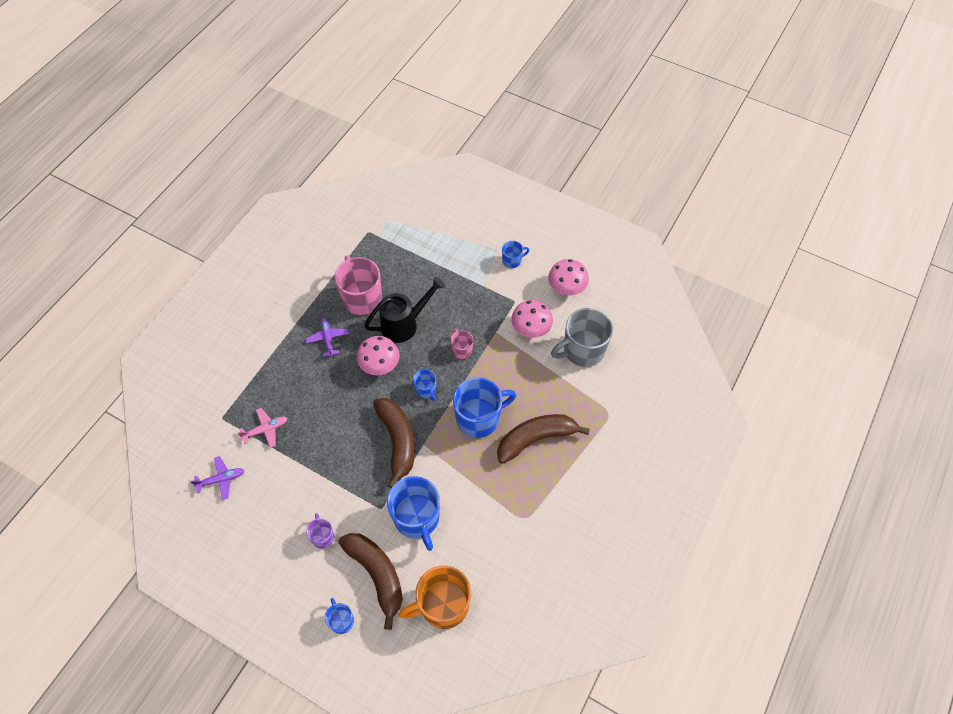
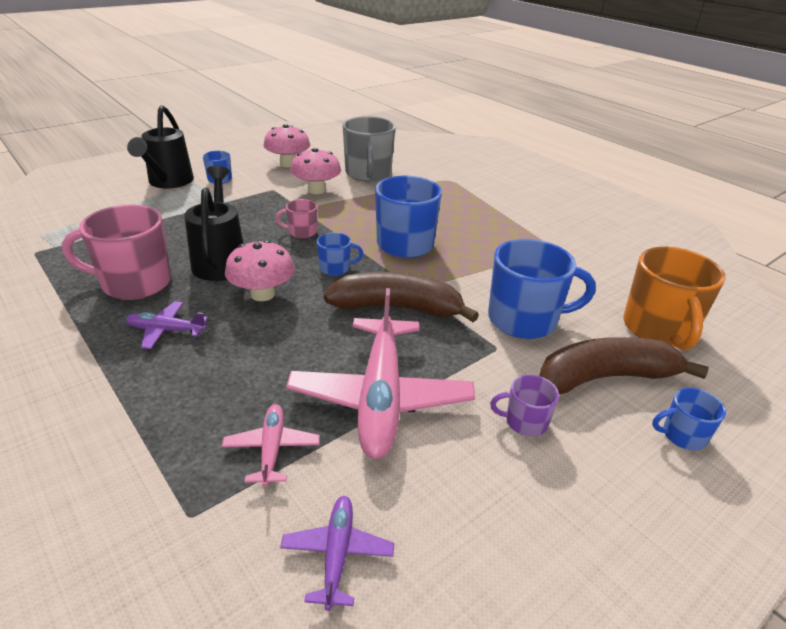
camera: 70 degrees left, 25 degrees down
brown banana [497,414,590,464] -> none
none -> black watering can [127,105,194,188]
none -> pink plane [286,288,475,459]

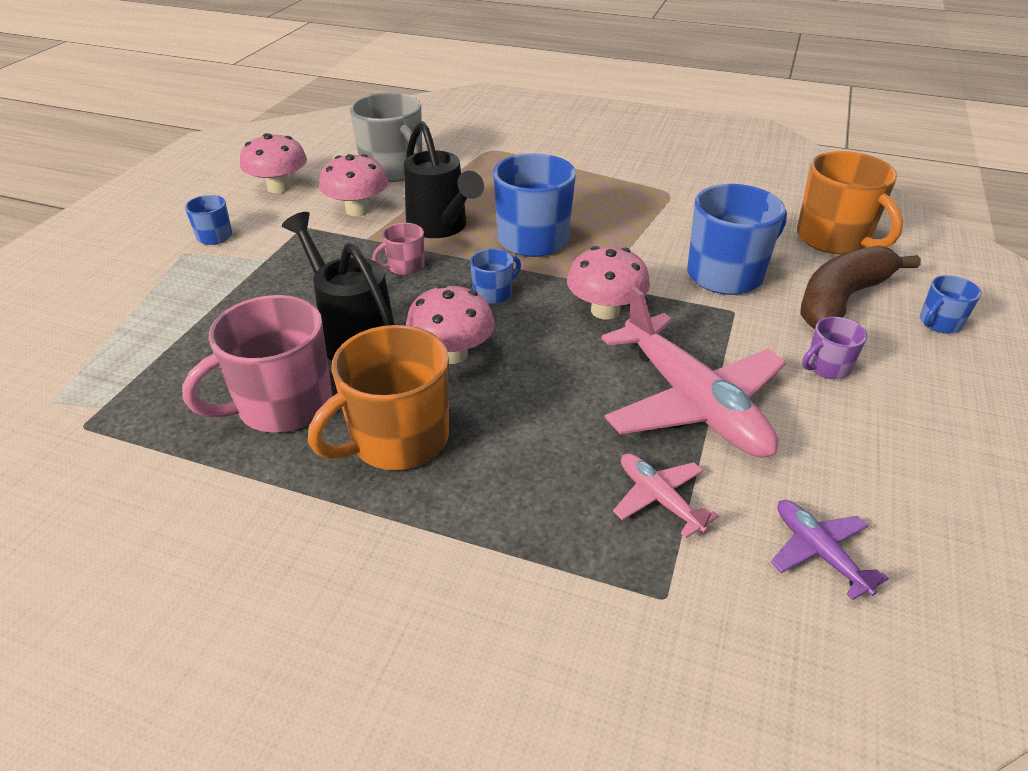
camera: 30 degrees left, 5 degrees up
purple plane [126,301,208,349] -> orange mug [308,325,449,470]
black watering can [127,105,194,188] -> black watering can moved to [404,121,484,238]
brown banana [324,272,479,322] -> pink mushroom [567,246,650,320]

